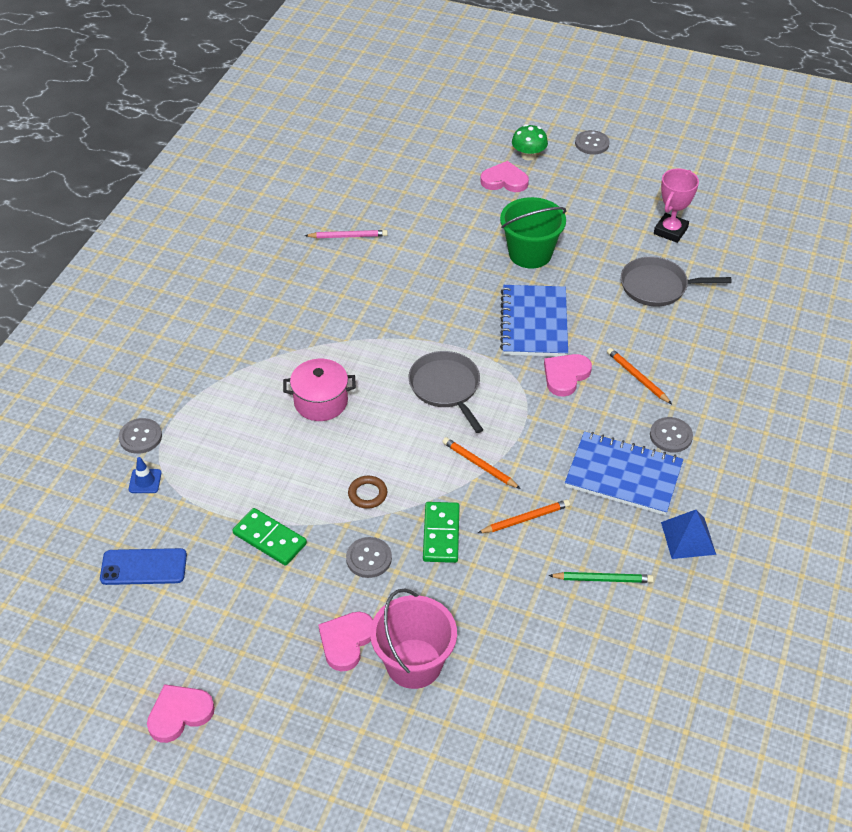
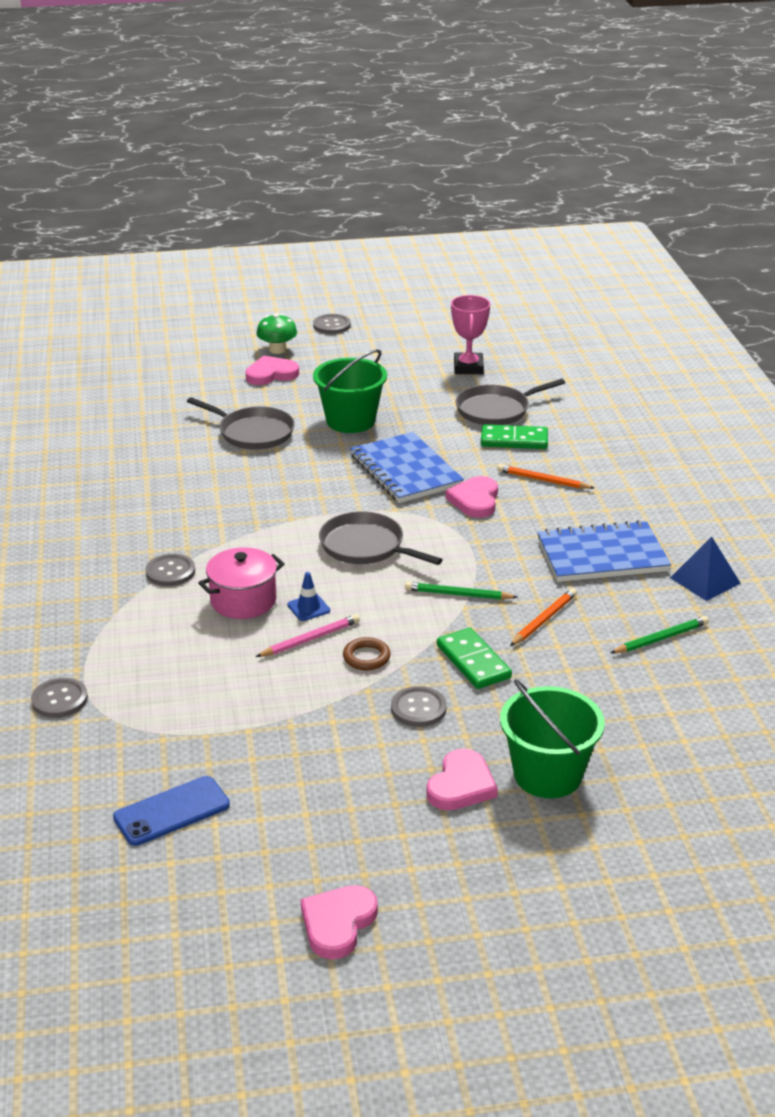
camera: 30 degrees left, 15 degrees down
blue traffic cone [129,457,161,493] -> blue traffic cone moved to [287,572,330,621]
green domino [232,508,307,566] -> green domino moved to [481,424,548,449]
pink pencil [305,230,388,238] -> pink pencil moved to [256,614,360,657]
pink heart [318,612,373,671] -> pink heart turned 150 degrees counterclockwise [426,749,498,810]
pink bucket [370,588,457,689] -> green bucket [500,679,605,798]
orange pencil [442,437,521,489] -> green pencil [405,582,518,600]
grey button [650,417,693,452] -> grey button moved to [145,554,195,586]
none -> grey pan [187,397,295,450]

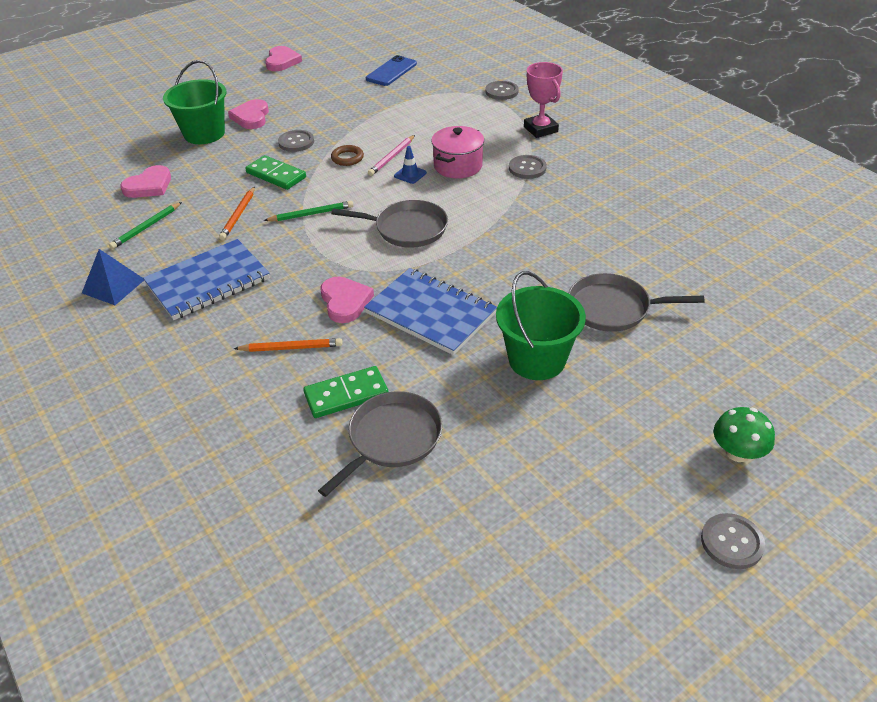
camera: 155 degrees right, 10 degrees up
pink heart [245,356,299,385] -> pink heart moved to [121,165,171,198]
pink trophy [451,295,490,374] -> pink trophy moved to [524,62,563,138]

